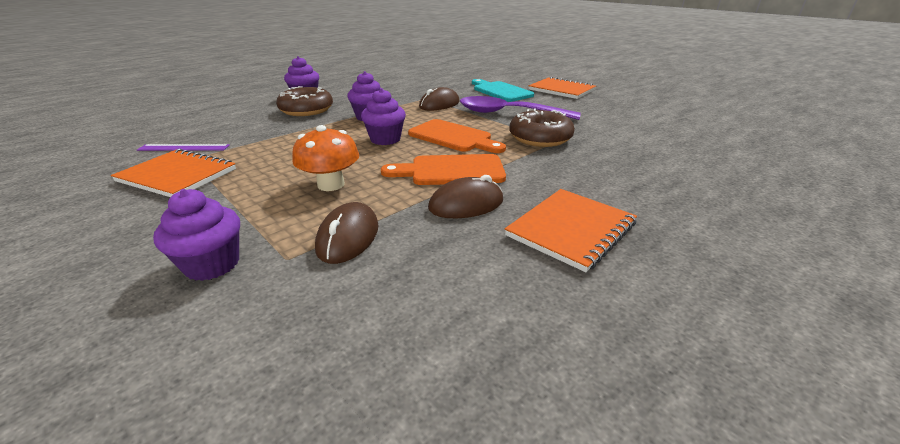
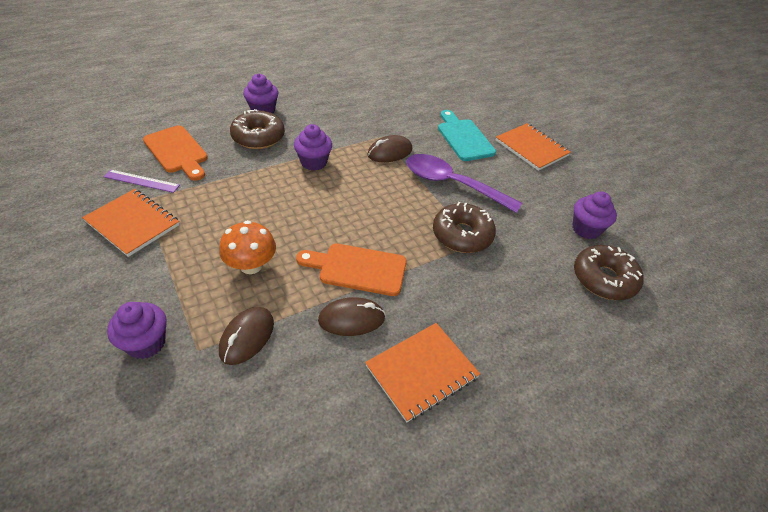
camera: 10 degrees right, 15 degrees up
purple cupcake [361,88,406,145] -> purple cupcake moved to [572,192,617,239]
orange cutting board [408,119,506,153] -> orange cutting board moved to [143,125,208,181]
none -> brown donut [574,245,644,300]

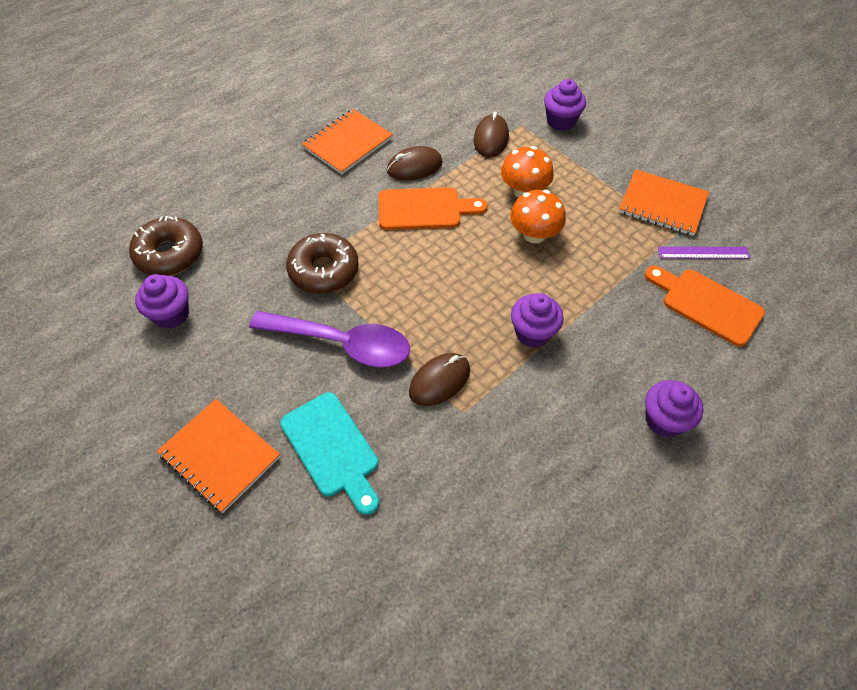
camera: 170 degrees right, 10 degrees up
brown donut [230,109,285,149] -> none
none -> orange mushroom [510,190,566,243]

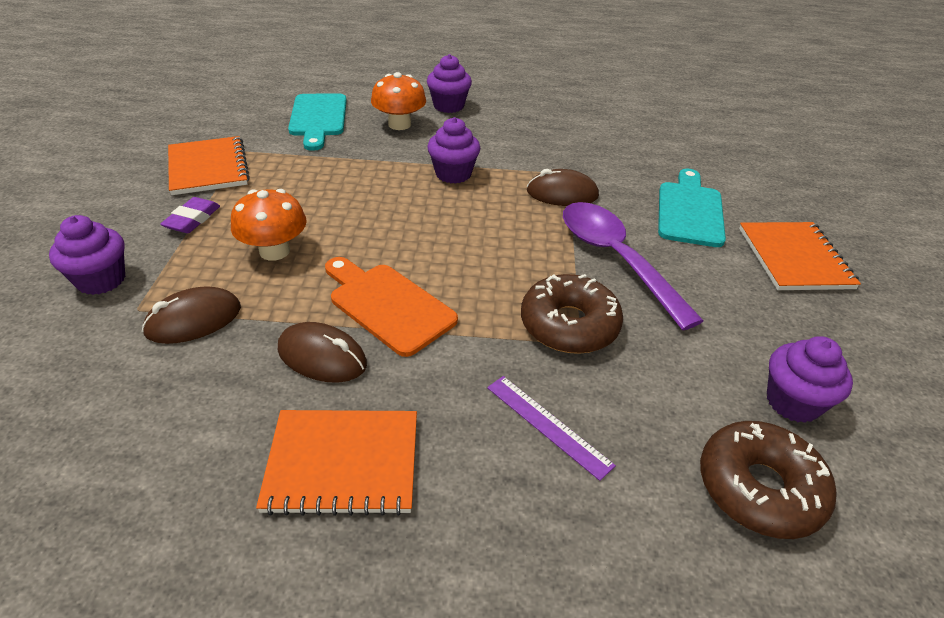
camera: 135 degrees left, 15 degrees down
orange mushroom [510,190,566,243] -> orange mushroom moved to [371,72,426,130]
orange cutting board [645,266,765,347] -> turquoise cutting board [288,93,347,151]
purple ruler [658,247,750,259] -> purple ruler moved to [487,376,616,481]
none -> purple eraser [160,197,220,233]

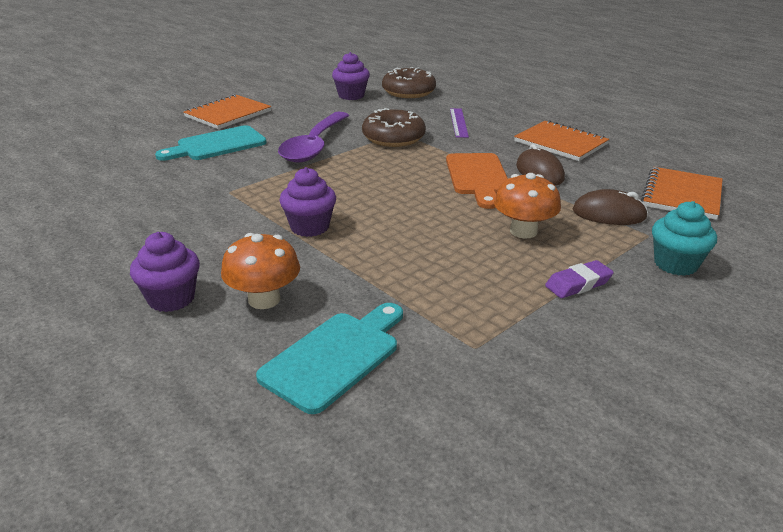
camera: 135 degrees left, 10 degrees down
purple cupcake [49,215,125,295] -> turquoise cupcake [652,201,717,276]
orange notebook [168,136,250,195] -> orange notebook moved to [641,167,723,220]
brown mouse [527,169,599,206] -> none

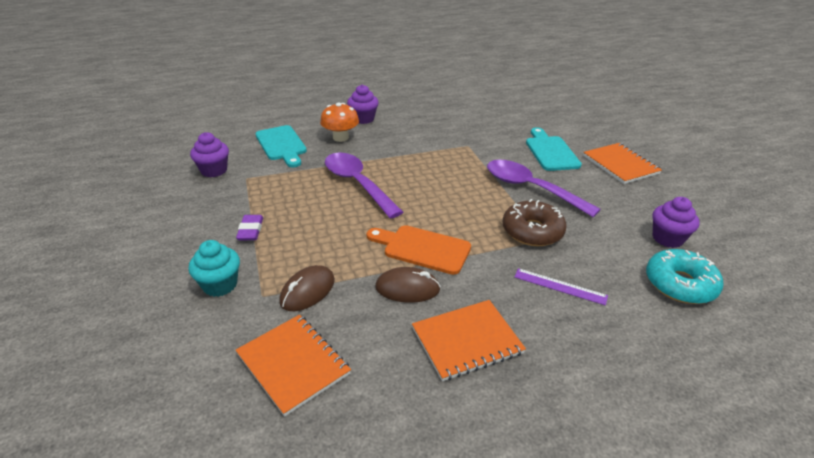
camera: 115 degrees right, 5 degrees up
purple cupcake [279,167,336,237] -> purple cupcake moved to [190,132,229,177]
brown donut [382,67,436,98] -> turquoise donut [646,249,723,304]
orange mushroom [494,173,561,238] -> none
none -> purple spoon [325,153,403,219]

